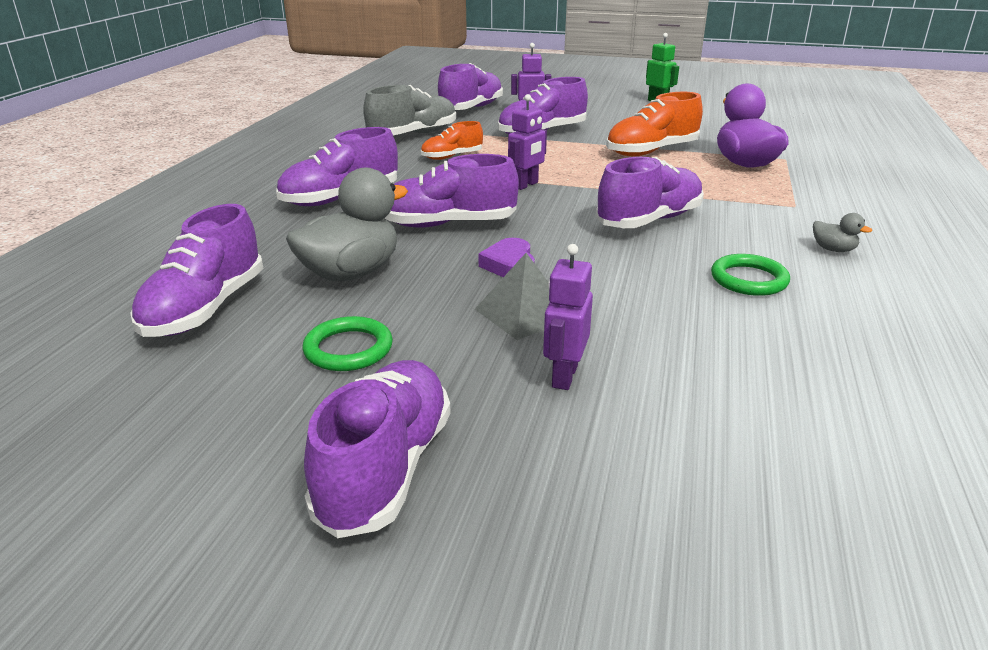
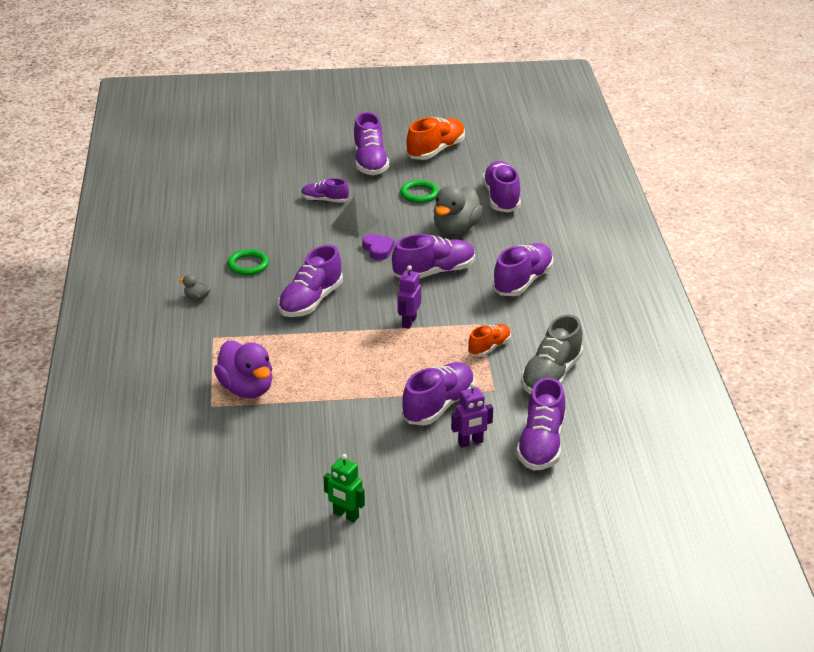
camera: 160 degrees right, 5 degrees up
purple robot [543,244,593,390] -> purple shoe [301,178,349,203]
orange shoe [606,92,703,157] -> orange shoe moved to [406,117,465,160]

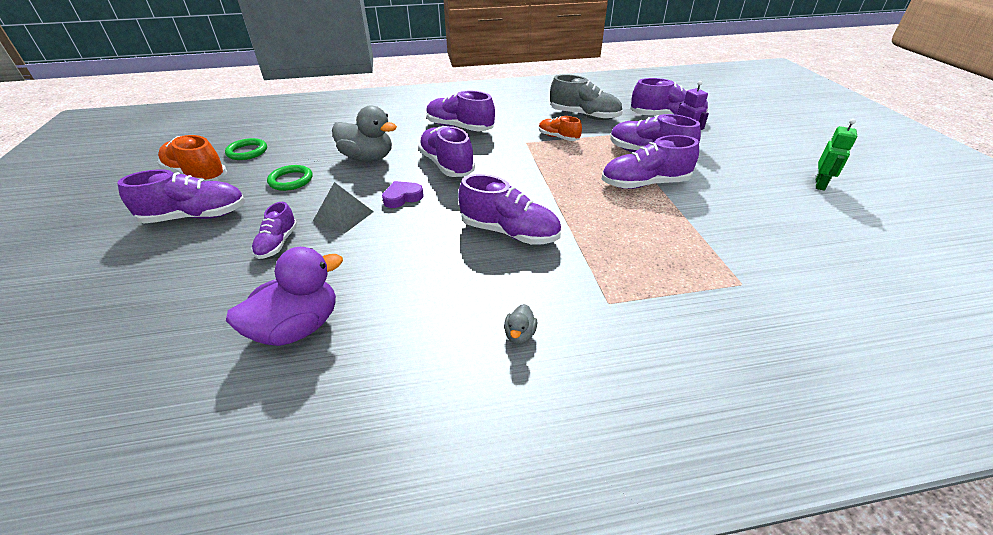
camera: 95 degrees left, 5 degrees up
purple duck [214,341,273,398] -> purple duck moved to [226,247,343,346]
green ring [227,249,269,275] -> green ring moved to [225,138,267,160]
purple robot [397,265,421,329] -> none
purple shoe [482,161,521,212] -> purple shoe moved to [602,135,699,189]

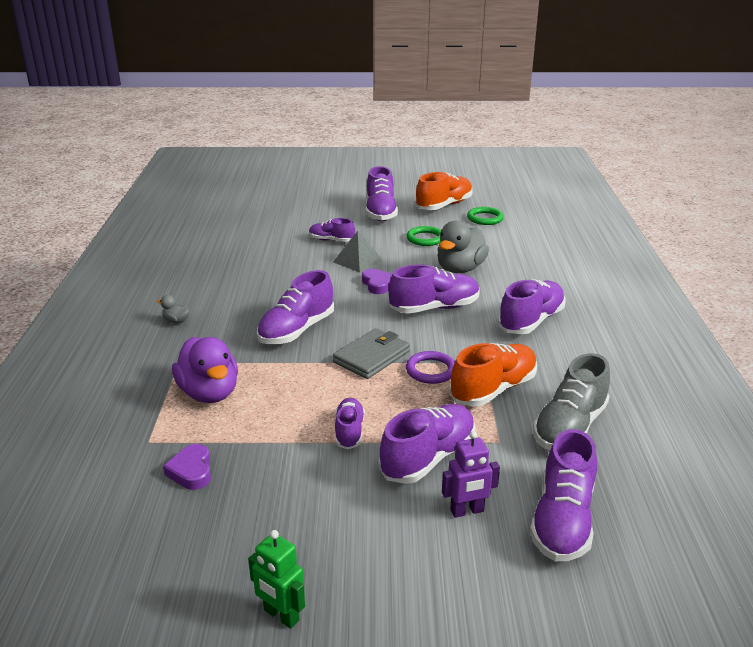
camera: 100 degrees right, 10 degrees down
purple duck [226,247,343,346] -> purple duck moved to [172,337,238,403]
orange shoe [539,116,582,141] -> orange shoe [450,343,537,407], size x1.69
purple shoe [602,135,699,189] -> purple shoe [335,398,365,449], size x0.59
none -> purple heart [163,444,211,490]
none -> grey wallet [333,328,410,379]
none -> purple ring [406,351,455,384]

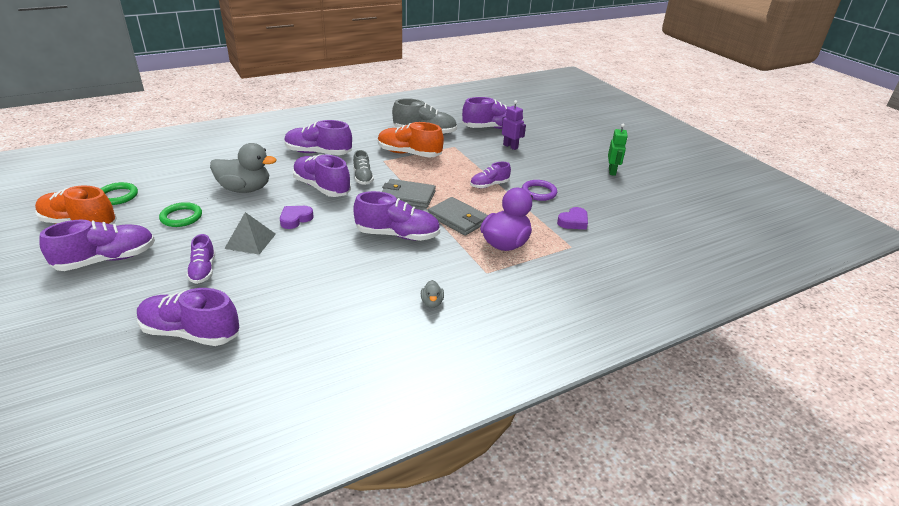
camera: 120 degrees left, 5 degrees up
purple shoe [379,404,475,484] -> purple shoe moved to [137,288,239,346]
purple ring [406,351,455,384] -> purple ring moved to [522,180,557,201]
none -> grey shoe [353,150,374,185]
none -> grey wallet [428,197,488,236]

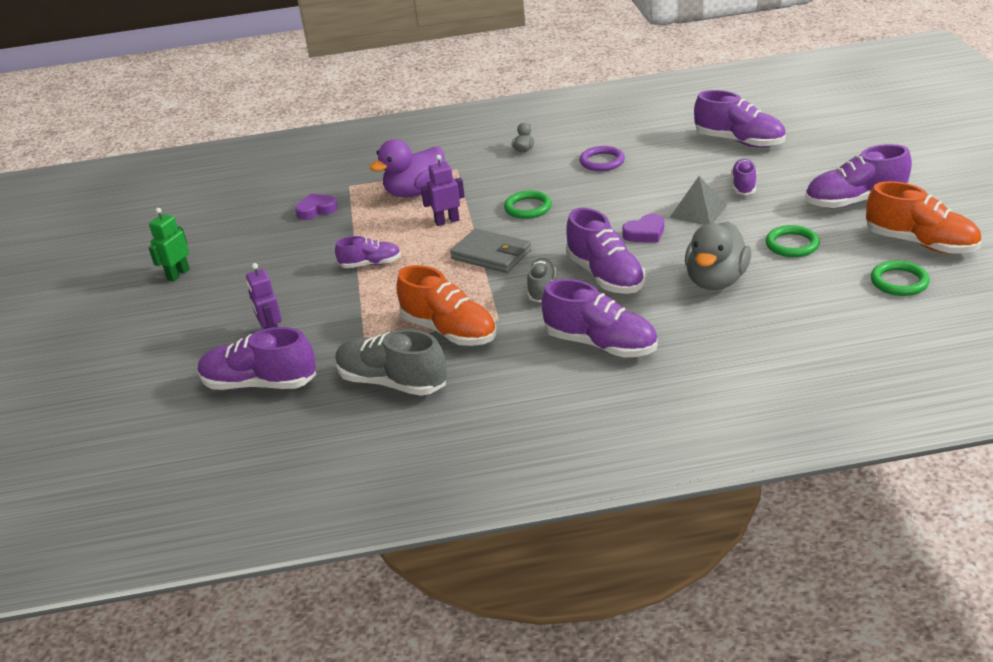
camera: 155 degrees left, 0 degrees up
grey duck [210,143,277,193] -> grey duck turned 90 degrees counterclockwise [685,222,751,290]
purple shoe [354,191,440,241] -> green ring [504,190,552,219]
grey wallet [428,197,488,236] -> purple robot [421,155,465,226]
purple ring [522,180,557,201] -> purple ring moved to [580,146,625,171]

